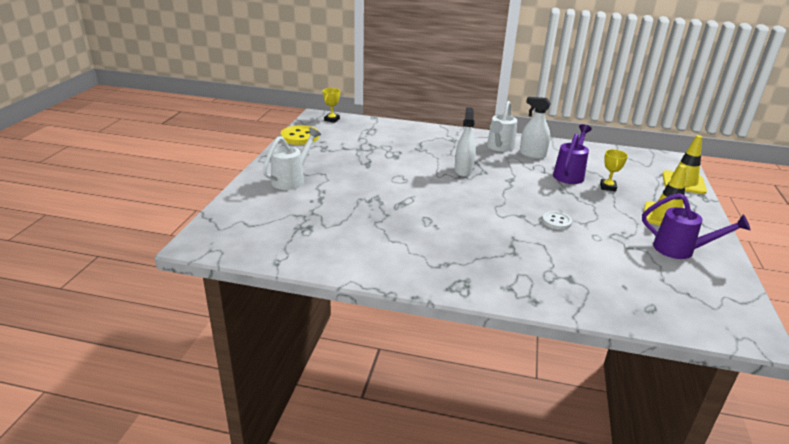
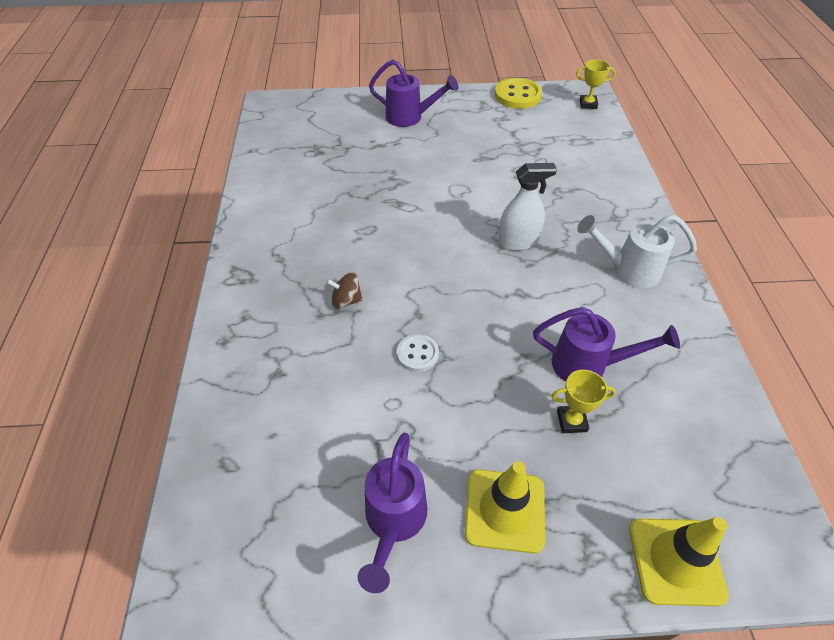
camera: 75 degrees right, 20 degrees up
white watering can [263,127,321,190] -> purple watering can [369,60,458,127]
white spray bottle [519,97,551,159] -> none
none -> brown spinning top [326,273,363,309]

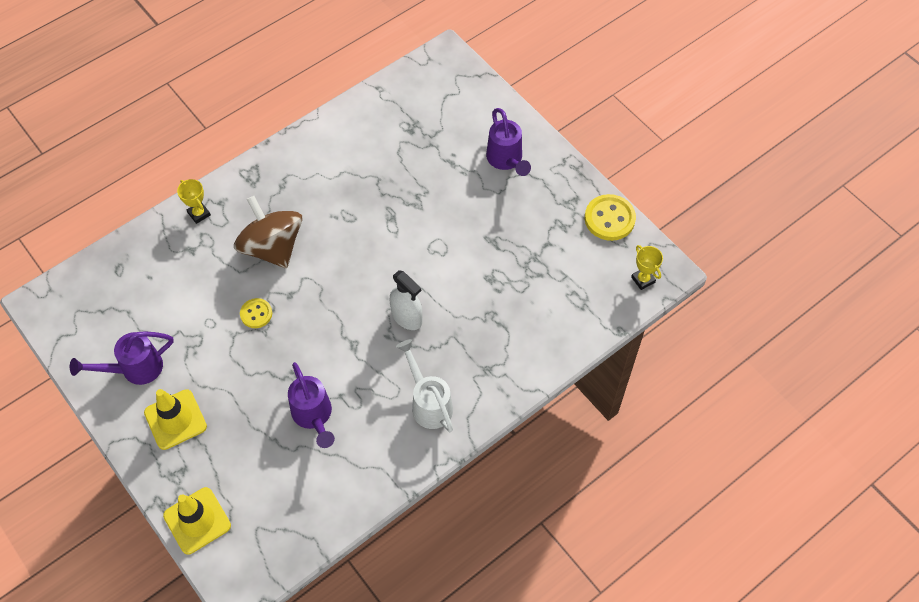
camera: 55 degrees right, 10 degrees up
brown spinning top [326,273,363,309] -> brown spinning top [234,196,303,268], size x2.36
white button [397,334,439,372] -> yellow button [240,298,272,328]
yellow trophy [551,370,616,433] -> yellow trophy moved to [177,179,211,224]

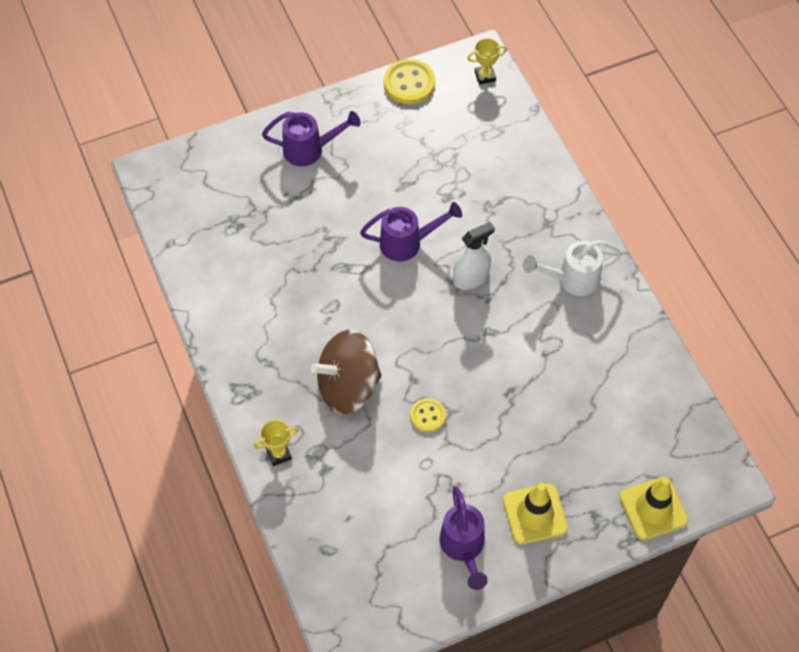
camera: 75 degrees left, 0 degrees up
purple watering can [288,362,335,448] -> purple watering can moved to [360,202,462,262]

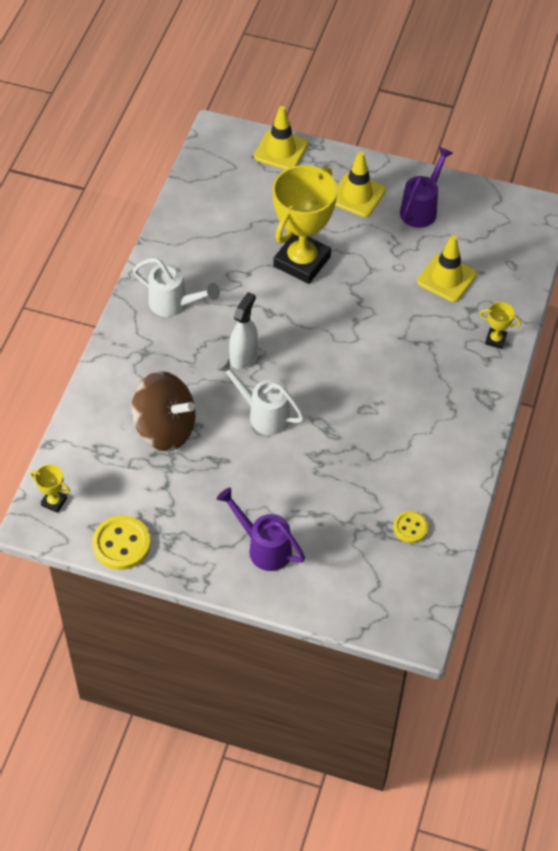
camera: 140 degrees left, 5 degrees down
brown spinning top [311,330,382,414] -> brown spinning top moved to [132,371,196,451]
purple watering can [360,202,462,262] -> white watering can [216,358,305,435]
yellow button [410,398,446,432] -> yellow button moved to [393,511,428,543]
white spray bottle [453,222,495,290] -> white spray bottle turned 105 degrees clockwise [229,292,258,369]
none -> yellow trophy [273,165,337,284]
none -> yellow traffic cone [417,235,477,302]

